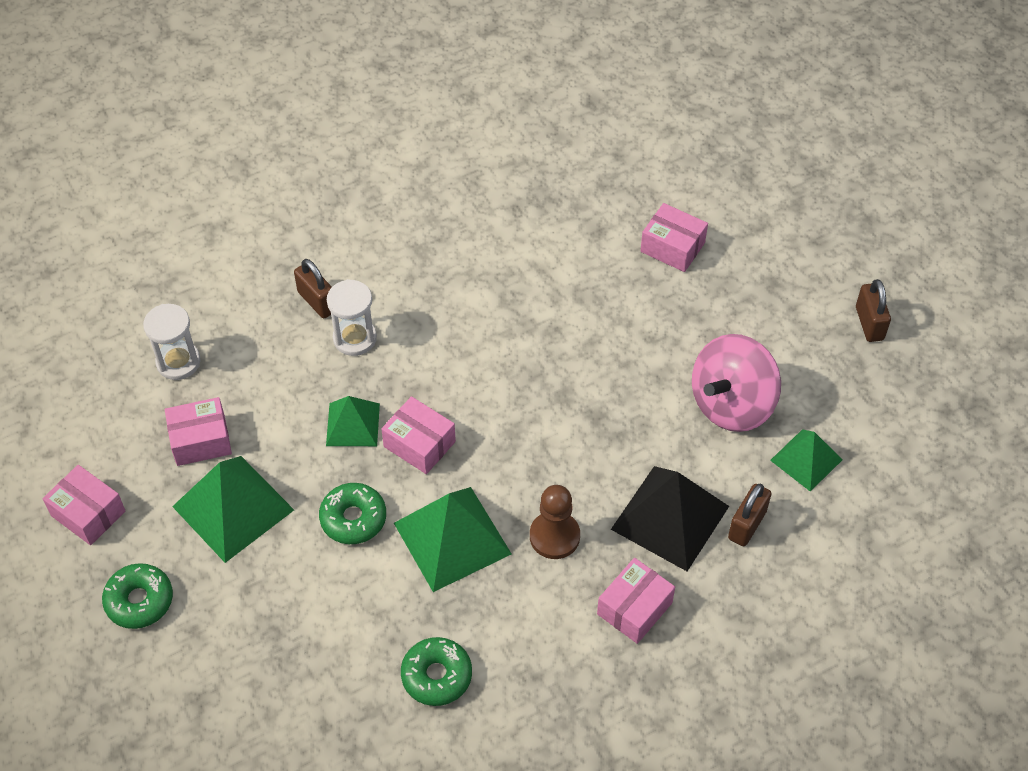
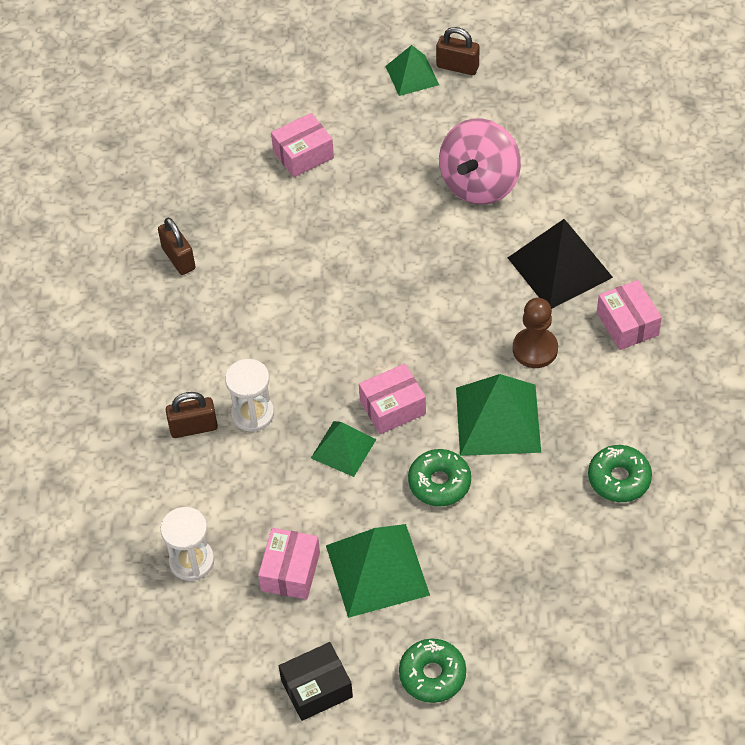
camera: 60 degrees left, 0 degrees up
pink box [43,465,125,545] -> black box [279,642,353,721]
pink spinning top [692,334,781,432] -> pink spinning top turned 45 degrees clockwise [439,119,521,205]
brown padlock [728,484,772,546] -> brown padlock moved to [158,218,195,275]
green pyramid [770,429,842,492] -> green pyramid moved to [385,45,439,96]

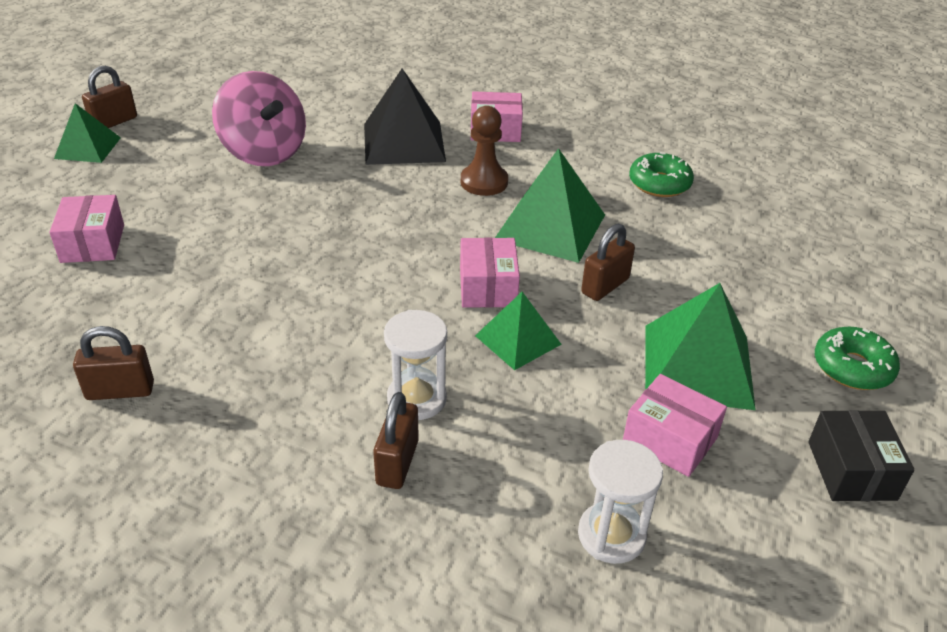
camera: 70 degrees left, 15 degrees down
green donut [408,449,471,506] -> brown padlock [581,224,635,301]

